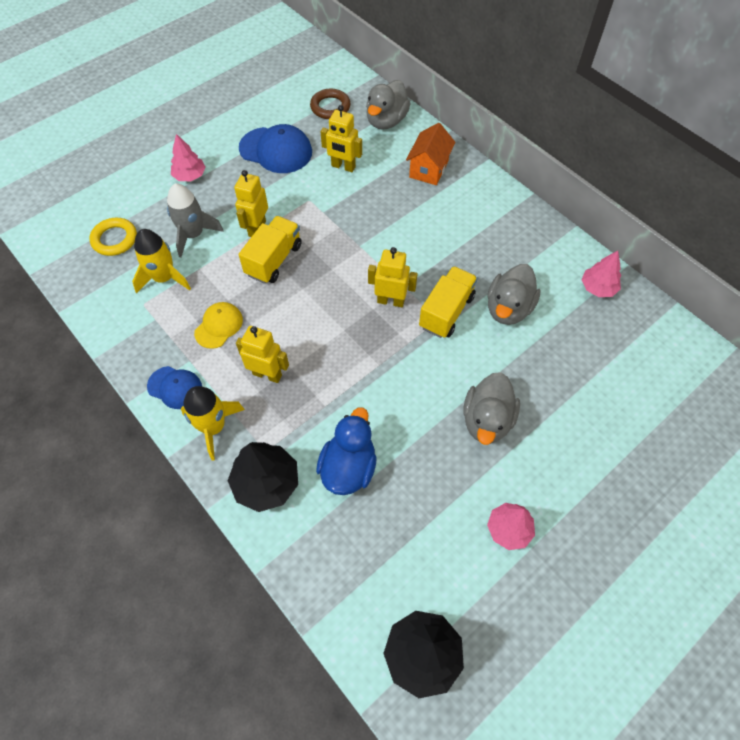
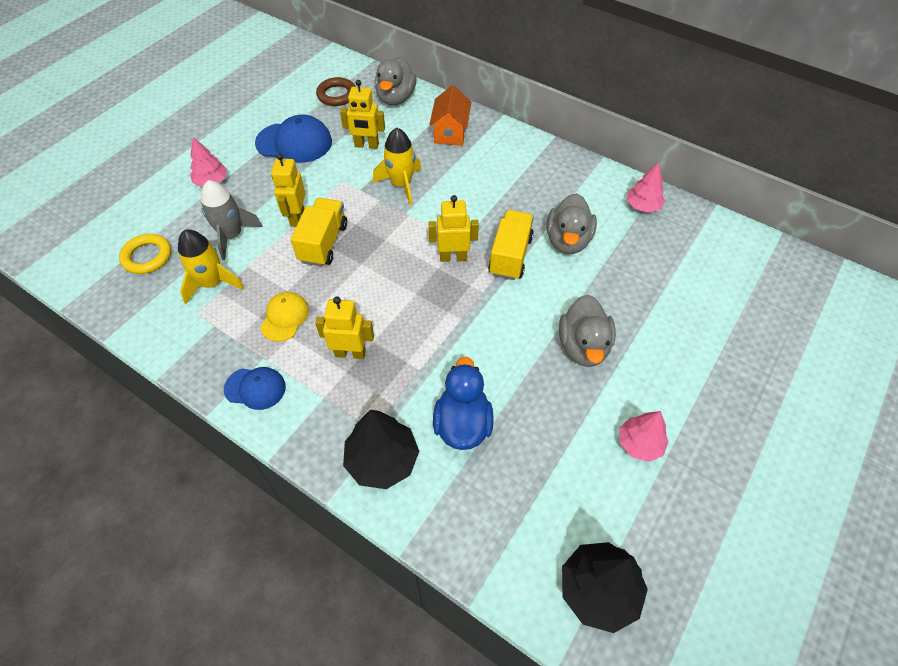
camera: 15 degrees left, 5 degrees down
yellow rocket [181,386,245,461] -> yellow rocket moved to [373,127,422,205]

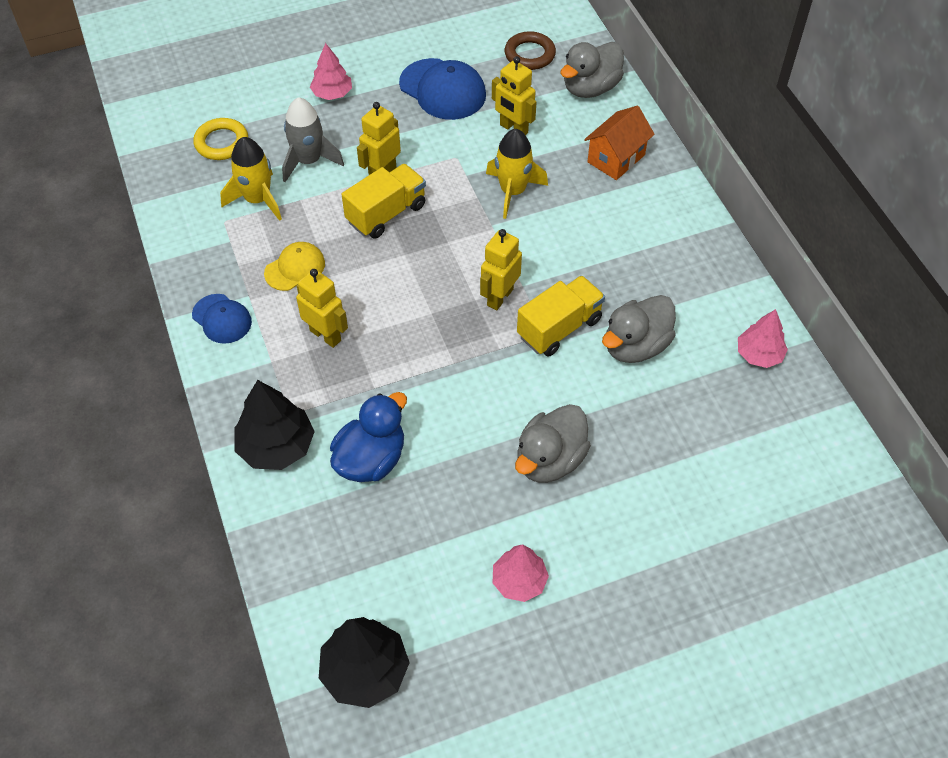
camera: 35 degrees right, 0 degrees up
yellow robot [428,195,479,262] -> yellow robot turned 90 degrees counterclockwise [480,229,522,310]

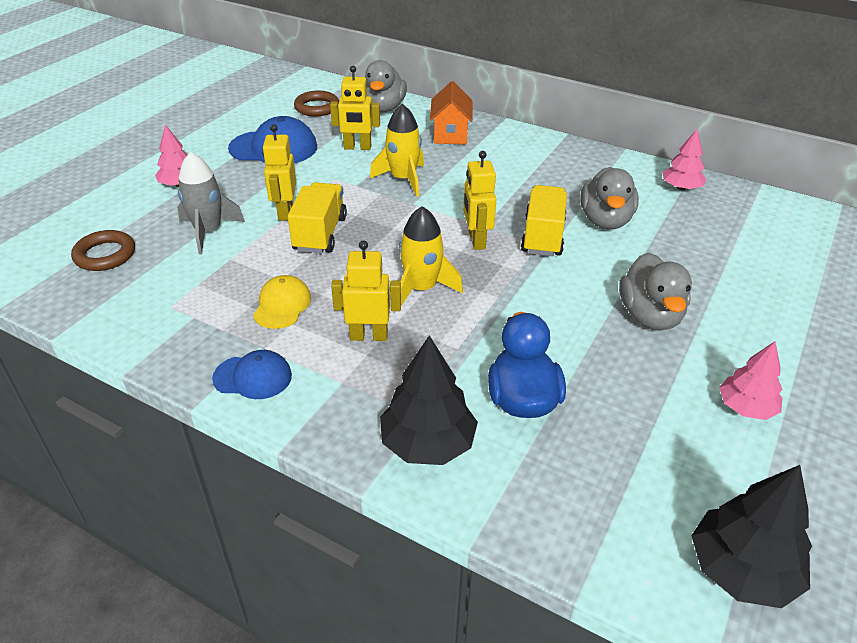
camera: 40 degrees left, 15 degrees down
yellow ring [193,118,248,160] -> brown ring [71,230,135,271]
yellow rocket [220,137,282,221] -> yellow rocket moved to [399,206,463,306]

